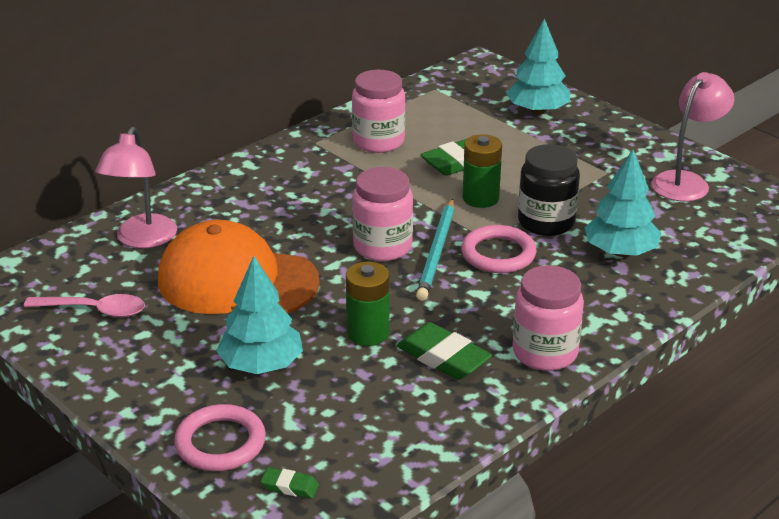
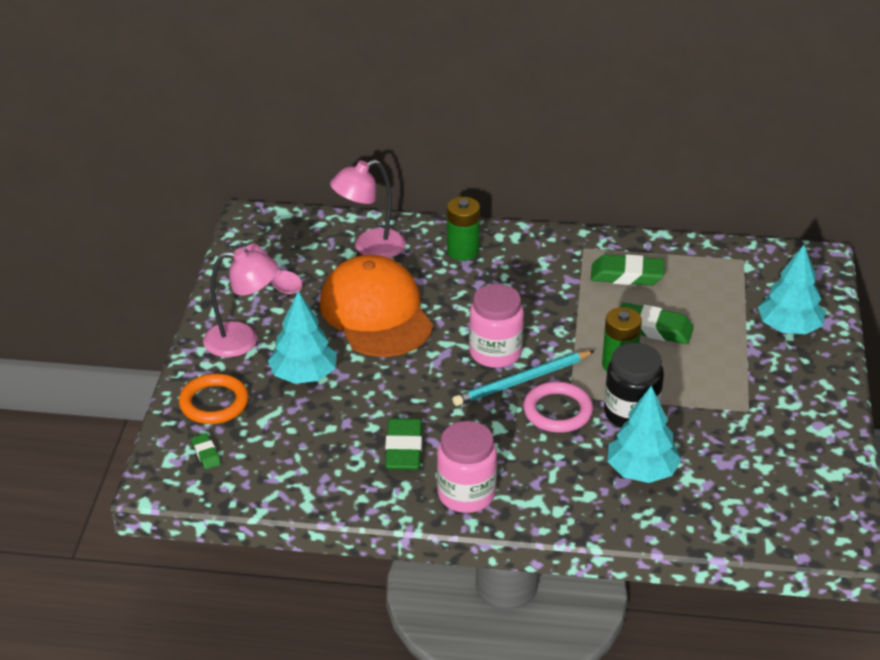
camera: 50 degrees right, 5 degrees up
pink ring [174,404,266,471] -> orange ring [179,374,249,424]
green battery [346,262,389,346] -> green battery moved to [447,197,480,261]
pink jar [352,70,406,153] -> green eraser [591,254,665,285]
pink lamp [651,72,734,202] -> pink lamp moved to [203,248,278,357]

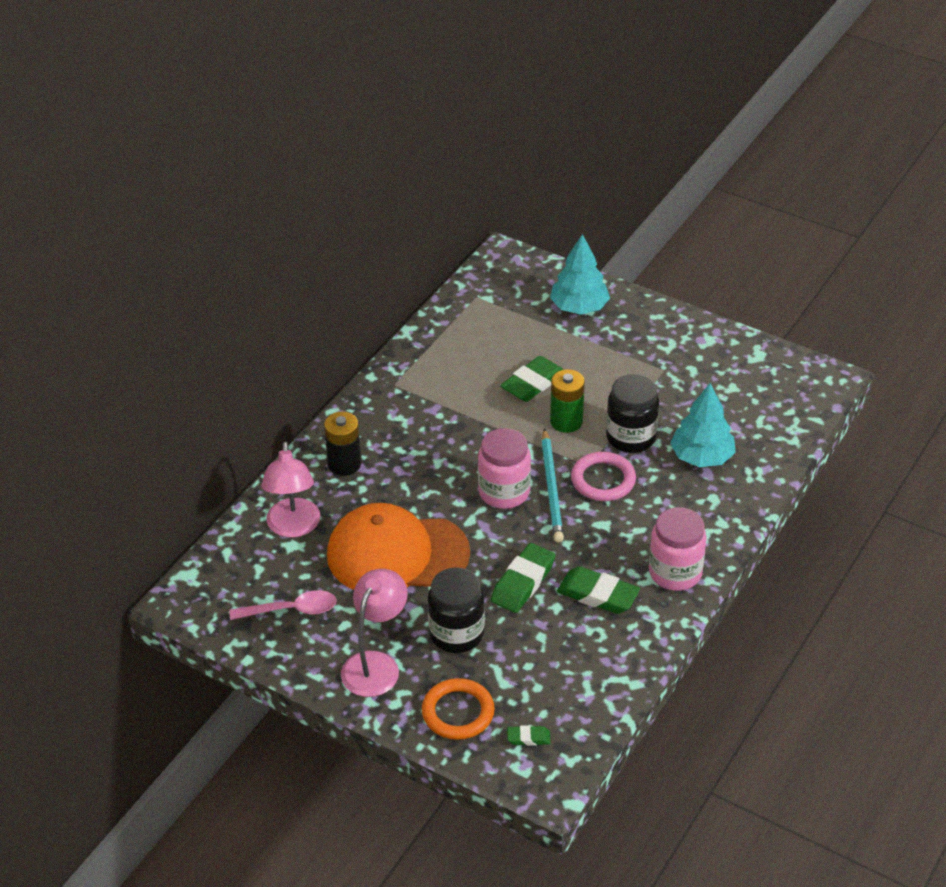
camera: 65 degrees left, 5 degrees up
turquoise tree [268,291,337,384] -> black jar [428,567,485,653]
green battery [447,197,480,261] -> black battery [324,412,361,476]
green eraser [591,254,665,285] -> green eraser moved to [491,543,555,613]

